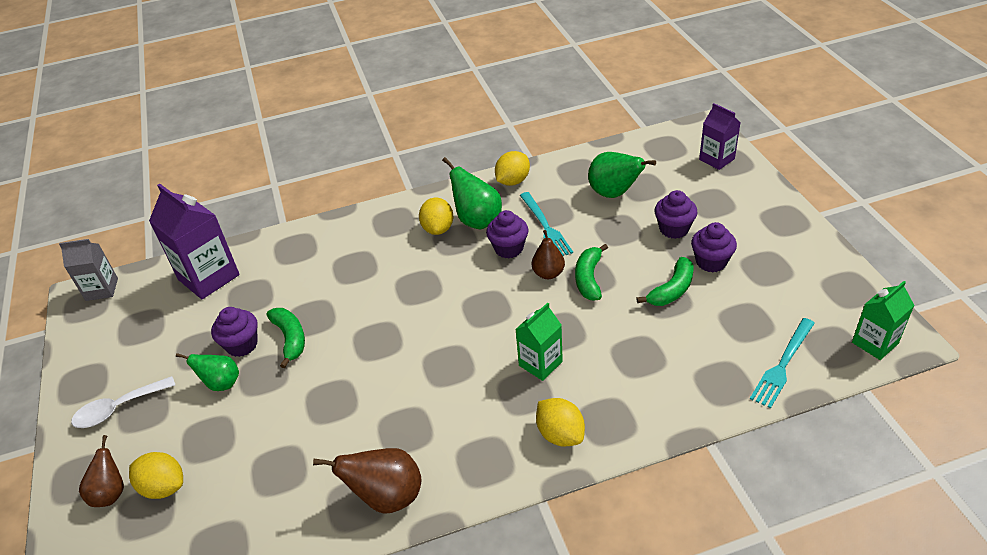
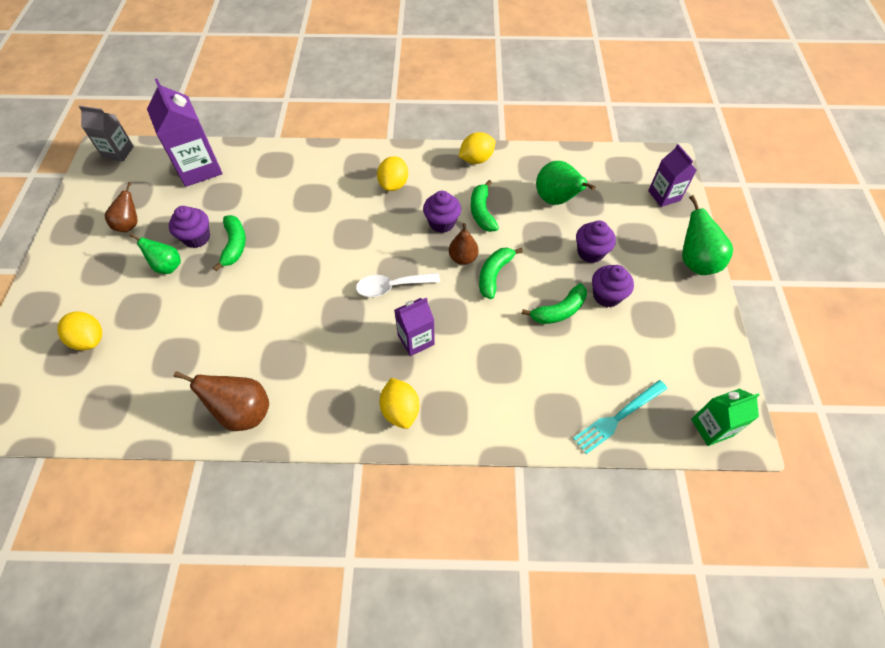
camera: 15 degrees right, 15 degrees up
white spoon [71,376,175,428] -> white spoon moved to [356,273,440,297]
brown pear [79,435,124,507] -> brown pear moved to [105,182,138,232]
green pear [442,157,502,229] -> green pear moved to [682,195,733,275]
green carton [515,303,563,381] -> purple carton [394,298,435,356]
turquoise fork [520,192,573,256] -> green banana [471,180,499,232]

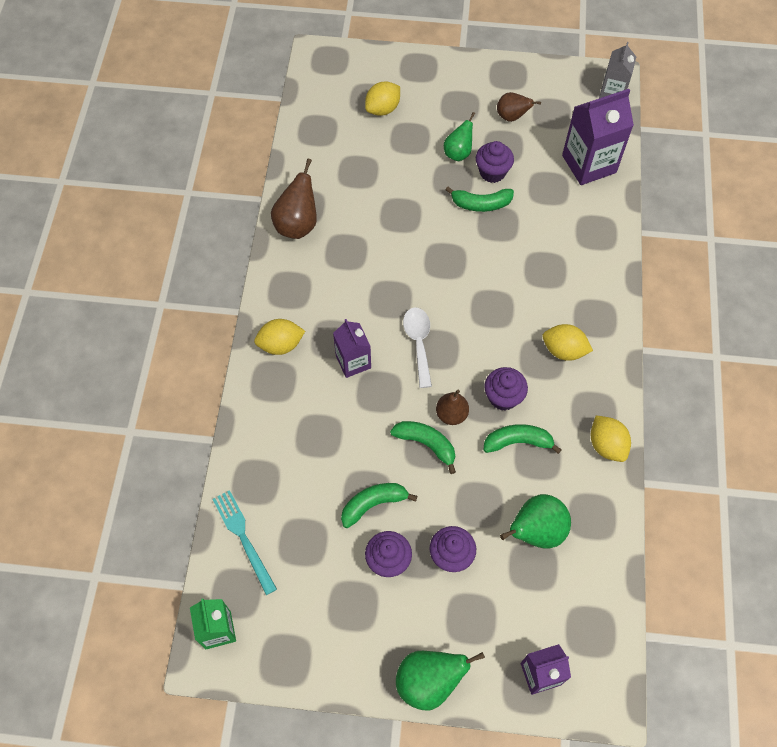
camera: 95 degrees right, 5 degrees up
green banana [522,283,587,324] -> green banana turned 90 degrees clockwise [341,483,418,528]

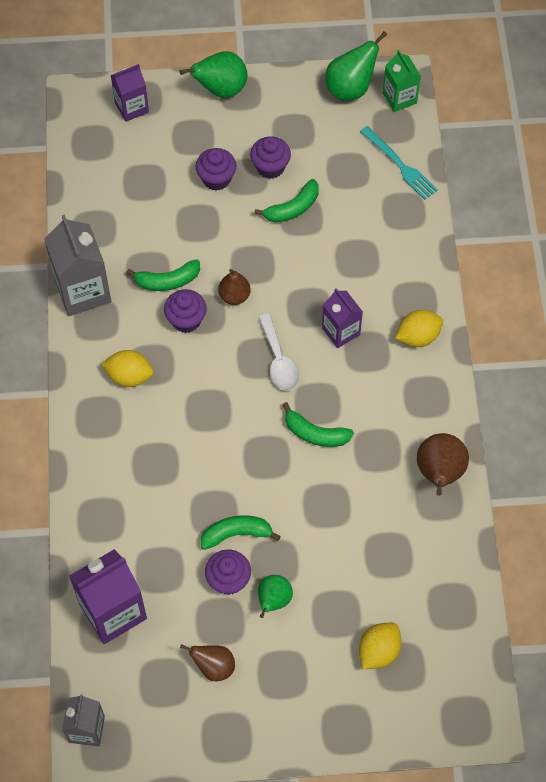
camera: 170 degrees right, 0 degrees up
green banana [390,421,456,474] -> green banana moved to [282,402,354,447]
green pear [500,494,571,549] -> green pear moved to [325,31,387,101]
yellow lemon [591,415,631,462] -> grey carton [44,214,111,316]

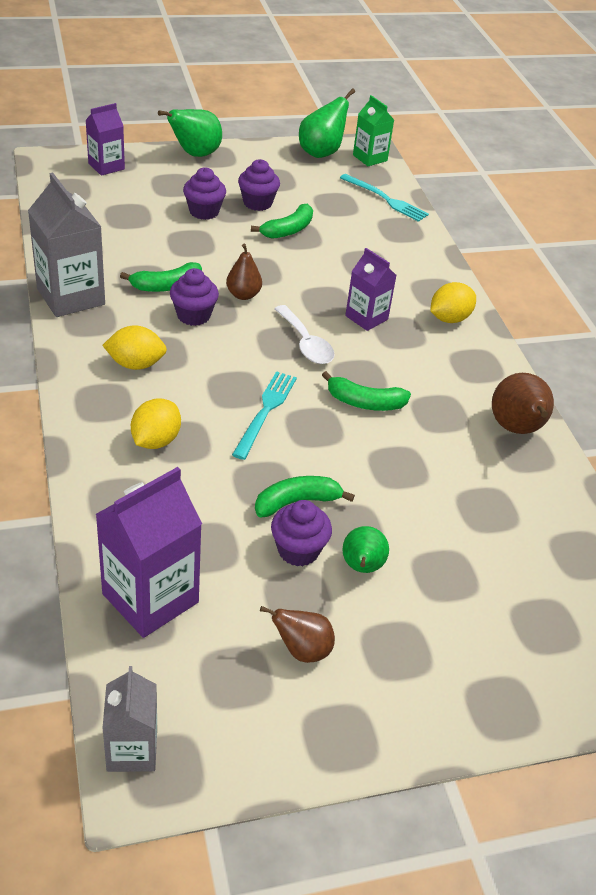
camera: 15 degrees left, 20 degrees down
yellow lemon [359,623,402,669] -> yellow lemon moved to [131,398,181,449]
none -> turquoise fork [232,371,297,460]

